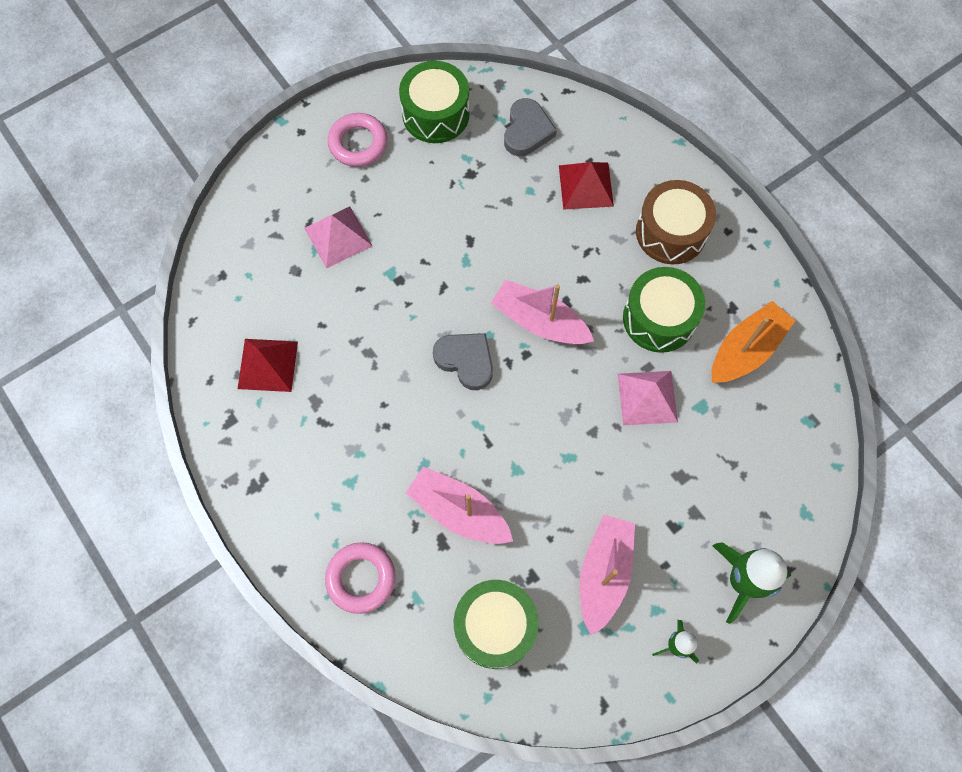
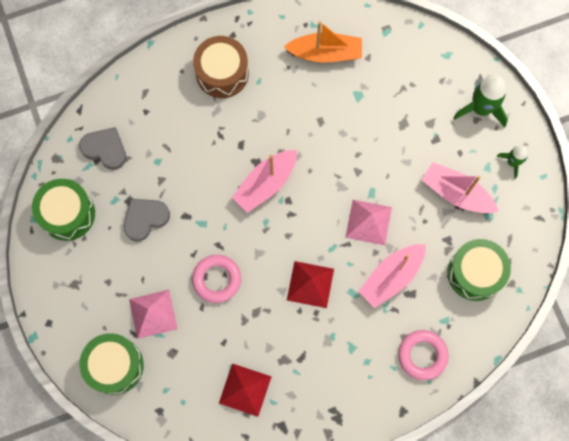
camera: 75 degrees left, 5 degrees up
pink ring [328,113,387,167] -> pink ring moved to [192,255,241,303]
grey heart [433,333,493,390] -> grey heart moved to [124,199,170,241]
red pyramid [559,162,614,210] -> red pyramid moved to [287,261,334,308]
pink pyramid [618,371,678,425] -> pink pyramid moved to [345,200,392,245]
green drum [623,267,705,353] -> green drum moved to [79,333,144,395]
orange boat [711,301,795,383] -> orange boat turned 120 degrees clockwise [284,21,362,62]

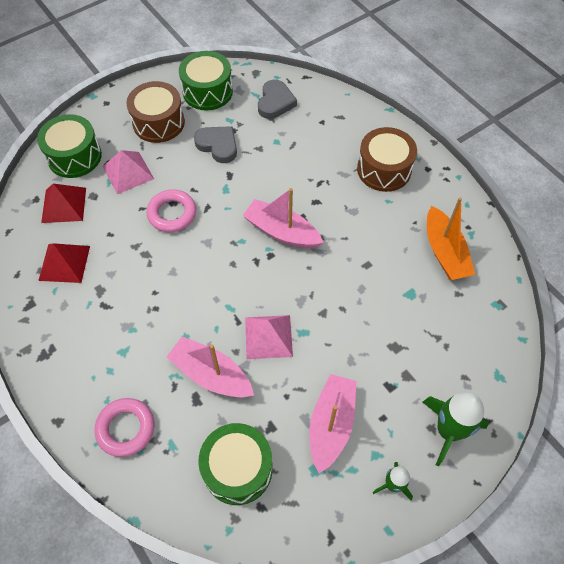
camera: 75 degrees right, 15 degrees down
red pyramid [287,261,334,308] -> red pyramid moved to [41,184,86,223]
none -> brown drum [126,81,185,143]

